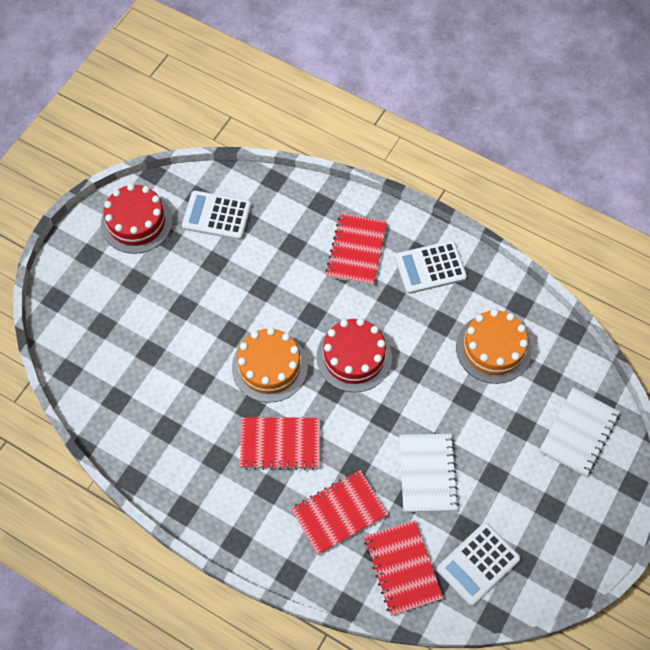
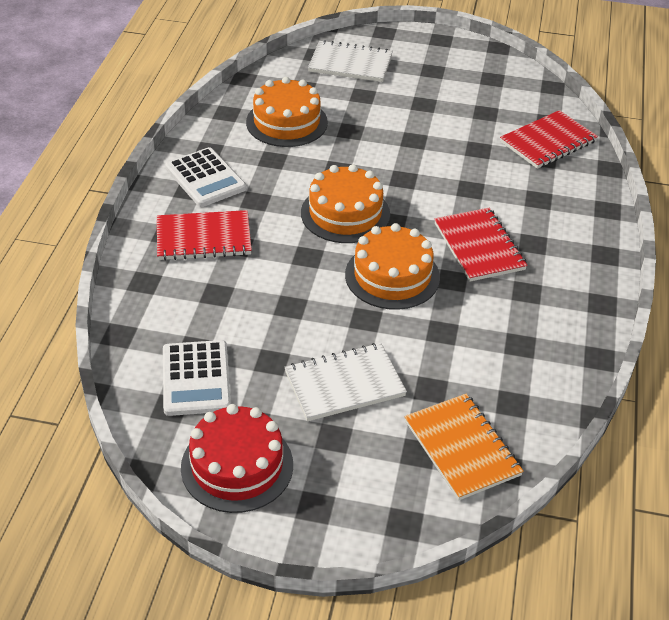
camera: 110 degrees left, 20 degrees down
red notebook [291,470,388,555] -> none
red cake [316,318,392,392] -> orange cake [301,164,390,243]
white notebook [399,434,459,512] -> white notebook moved to [285,343,407,421]
white calculator [437,522,520,606] -> none
none -> orange notebook [405,394,524,500]

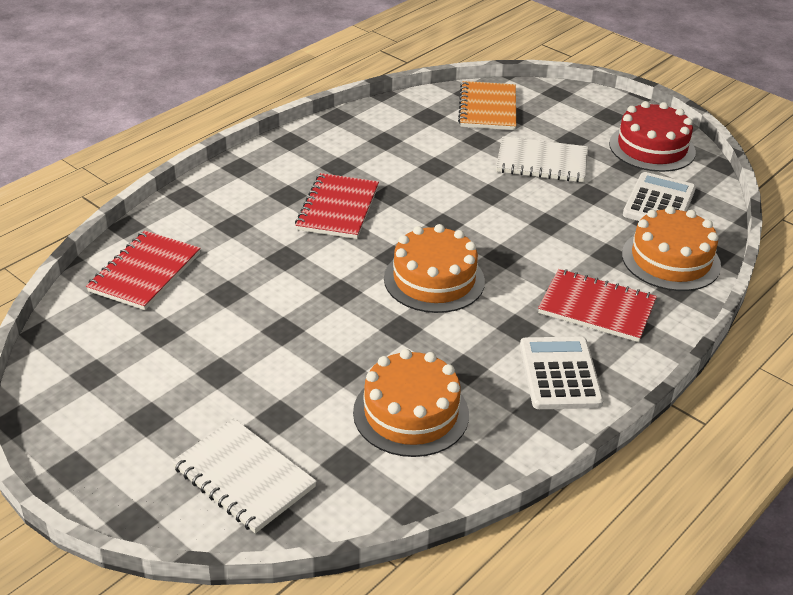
camera: 150 degrees left, 5 degrees down
orange cake [345,223,440,310] -> orange cake moved to [622,206,721,291]
red notebook [500,110,598,169] -> red notebook turned 60 degrees counterclockwise [86,231,201,310]

